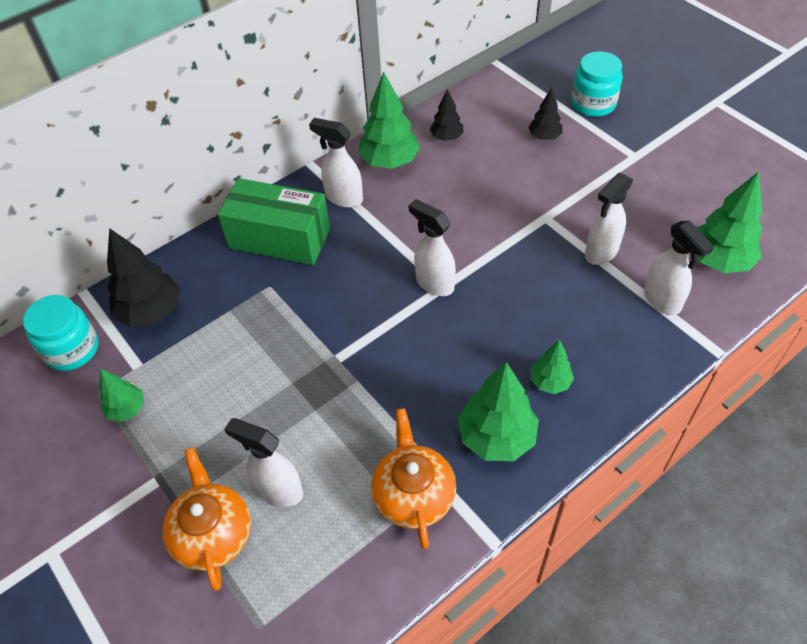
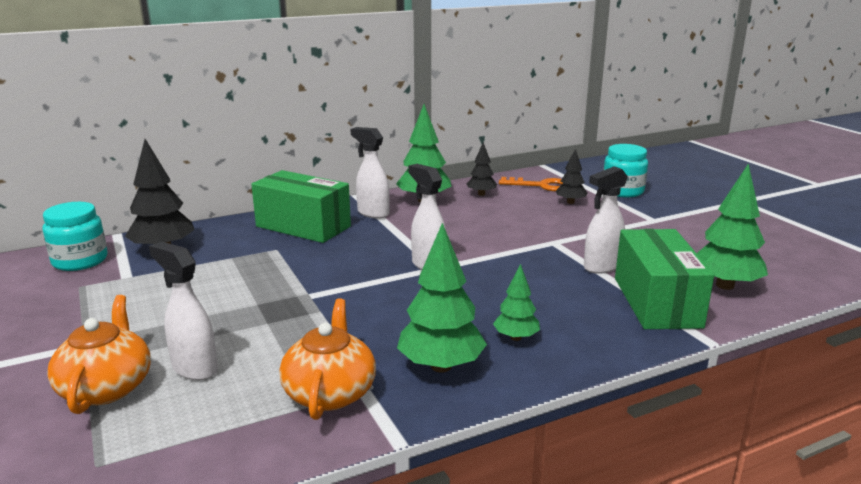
camera: 10 degrees right, 30 degrees down
green tree [99,369,144,422] -> none
white spray bottle [644,221,714,315] -> green box [615,229,714,329]
none -> orange key [499,177,563,191]

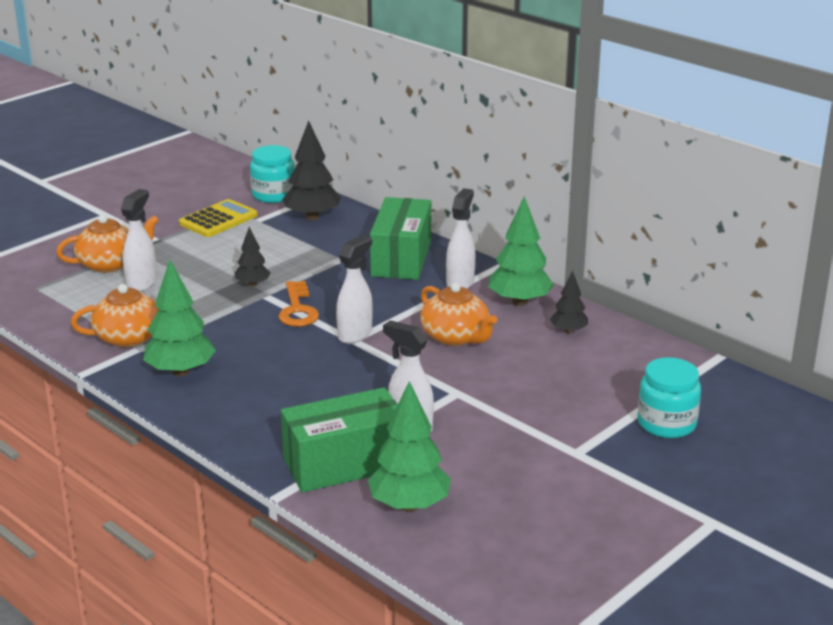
camera: 70 degrees right, 5 degrees up
green tree [493,264,540,341] -> none
orange key [499,177,563,191] -> orange key moved to [278,281,319,327]
black tree [556,149,588,204] -> black tree moved to [235,227,270,287]
none -> yellow calculator [179,199,258,237]
none -> orange teapot [420,283,497,346]

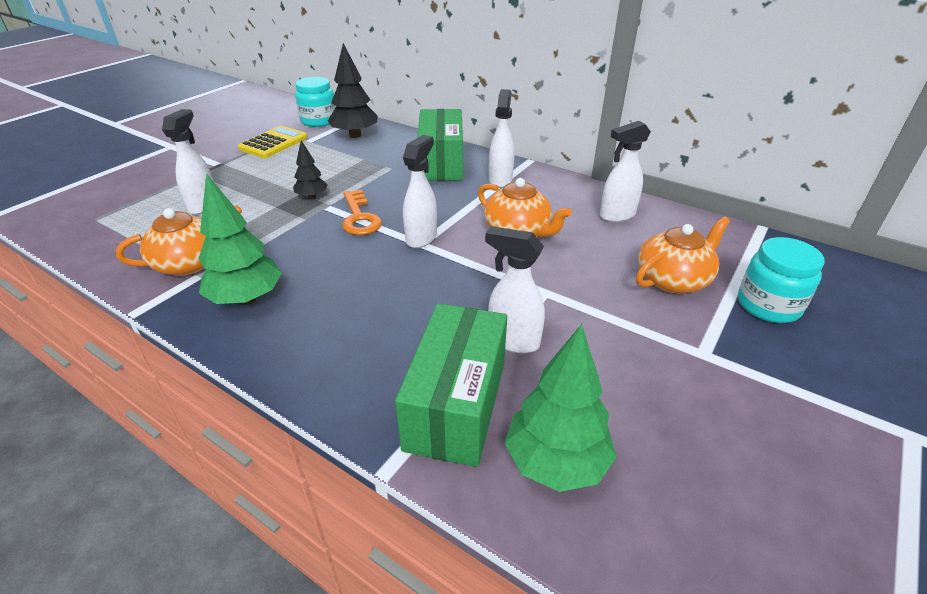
camera: 10 degrees left, 10 degrees up
orange teapot [56,215,159,273] -> orange teapot moved to [636,217,730,294]
green box [281,387,398,492] -> green box turned 45 degrees counterclockwise [395,303,507,467]
green tree [488,196,554,306] -> none
black tree [550,271,588,334] -> white spray bottle [600,121,651,222]

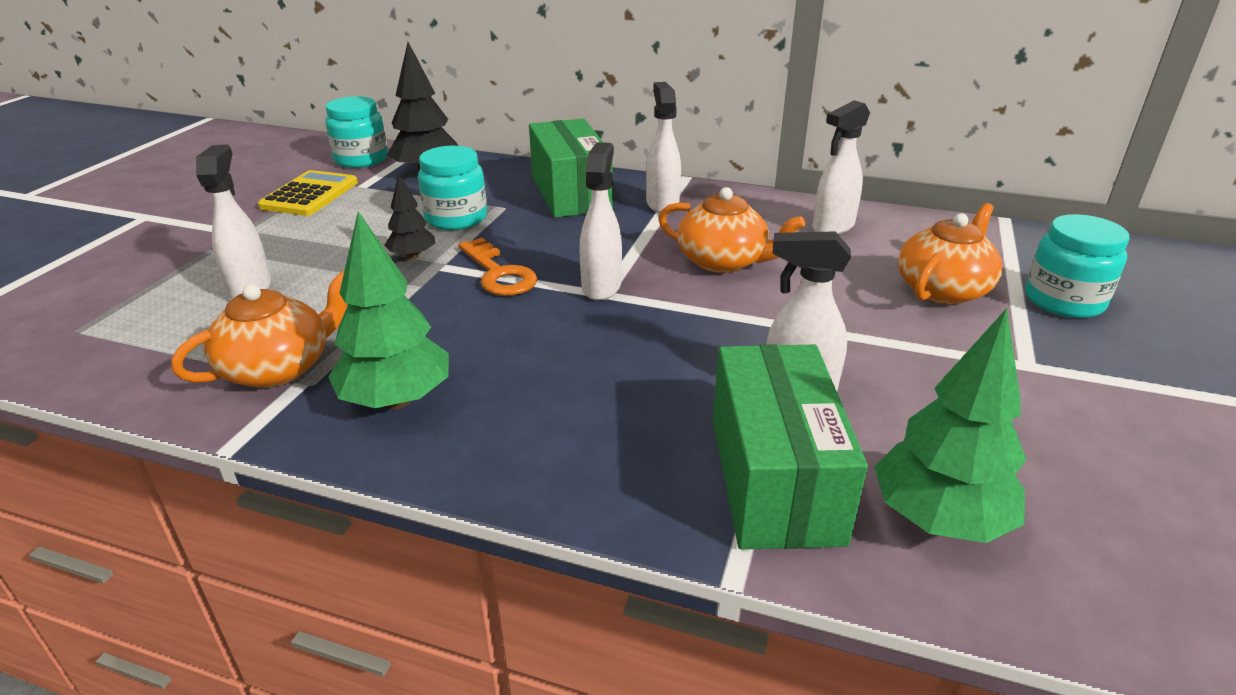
camera: 15 degrees left, 5 degrees down
none -> turquoise jar [418,146,487,230]

